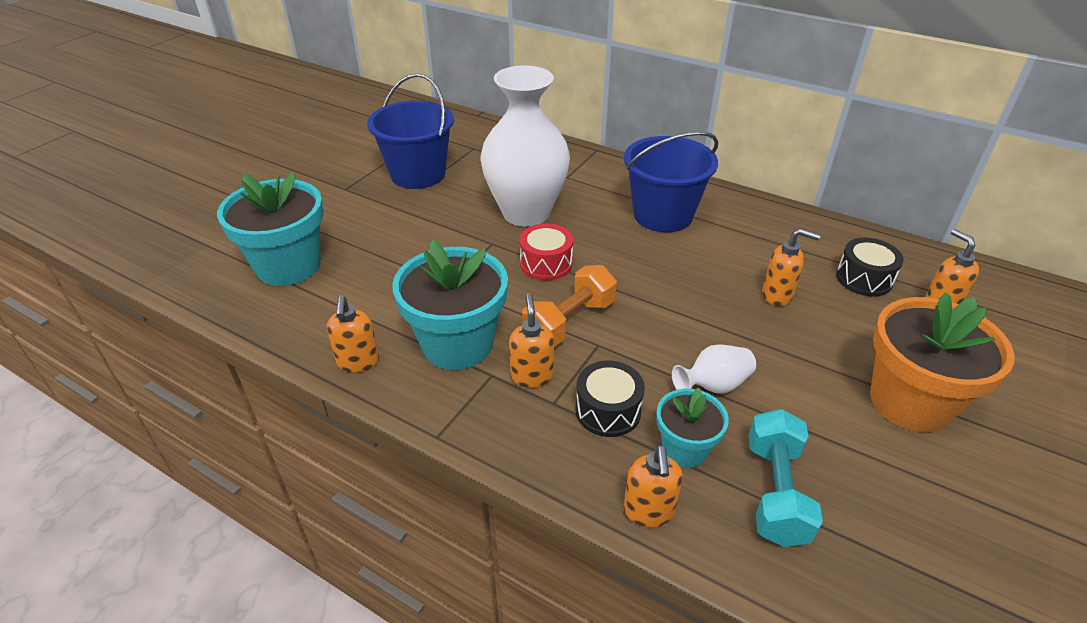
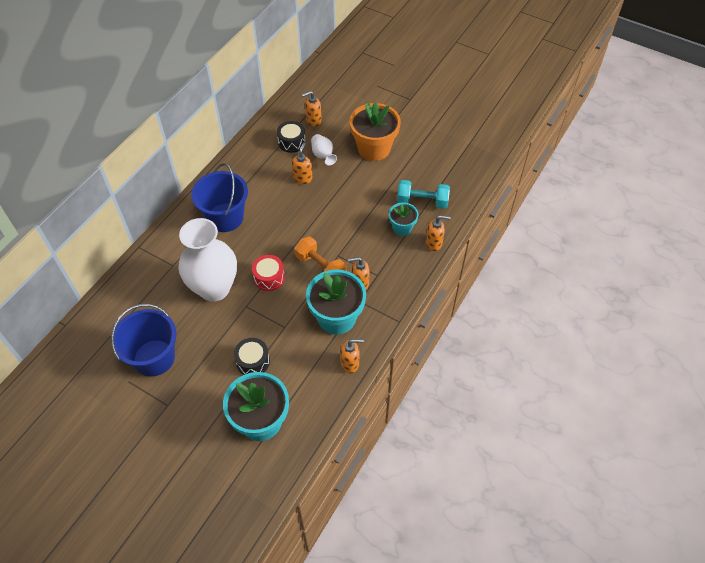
camera: 90 degrees left, 15 degrees up
black drum [575,361,645,437] -> black drum moved to [234,338,270,375]
white vase [672,344,756,394] -> white vase moved to [311,134,337,165]

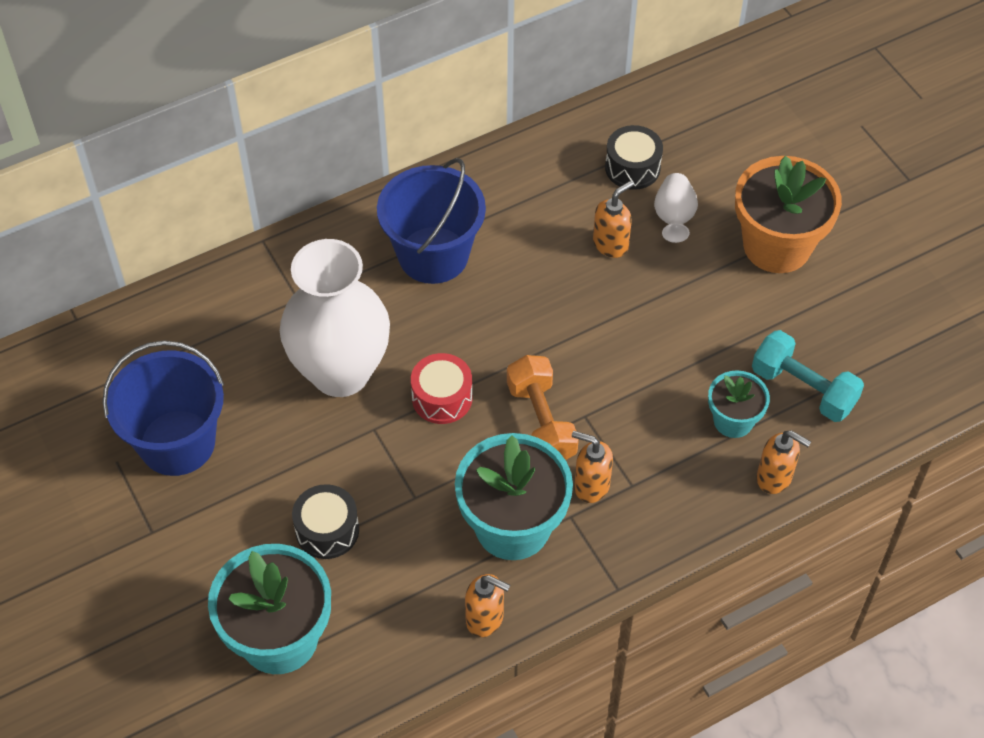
camera: 30 degrees right, 0 degrees up
orange soap dispenser [302,91,322,127] -> none

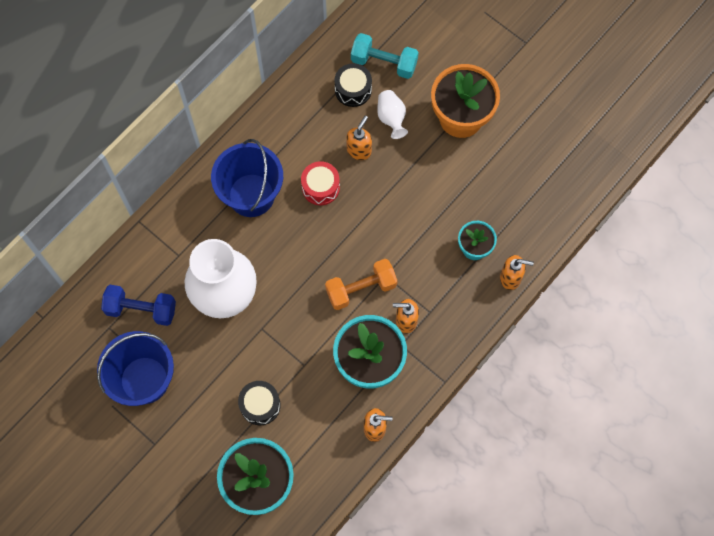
camera: 20 degrees left, 15 degrees up
red drum [411,353,472,424] -> red drum moved to [301,161,340,205]
orange dumbbell [507,355,579,460] -> orange dumbbell turned 75 degrees counterclockwise [325,259,397,310]
turquoise dumbbell [752,330,864,422] -> turquoise dumbbell moved to [351,33,419,79]
none -> blue dumbbell [101,285,176,326]

